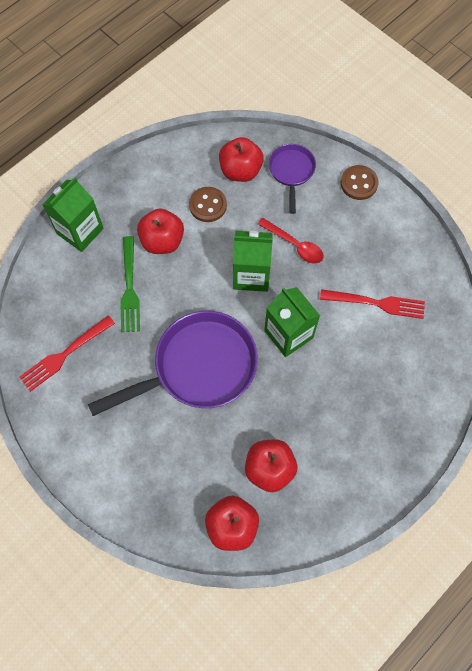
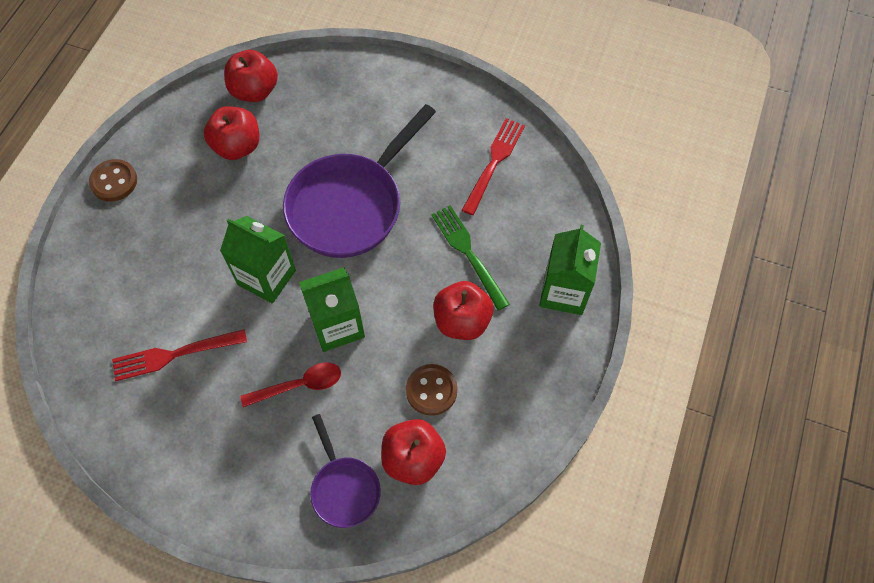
camera: 155 degrees right, 5 degrees down
red spoon [258,218,324,263] -> red spoon turned 150 degrees clockwise [240,362,341,407]
brown button [341,165,379,200] -> brown button moved to [89,159,137,202]

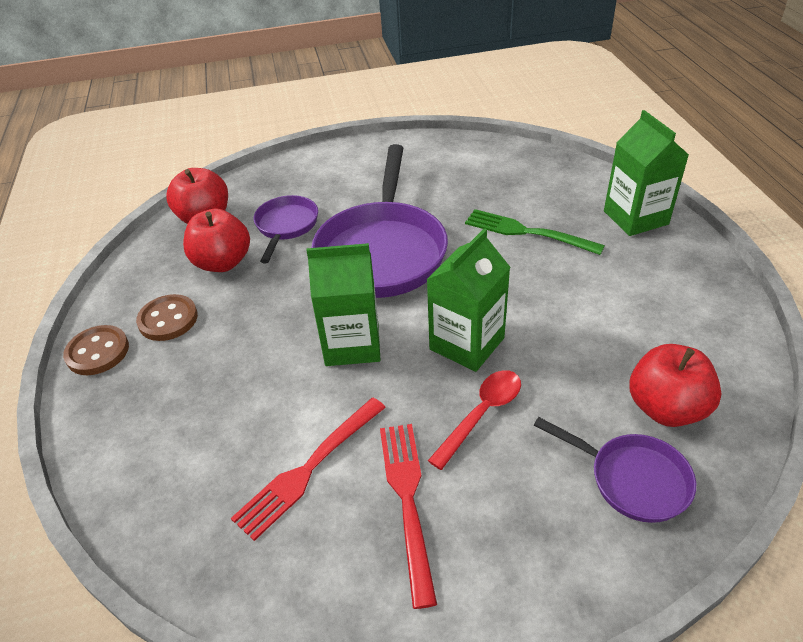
camera: 30 degrees left, 20 degrees down
brown button [406,364,458,416] -> brown button moved to [136,294,198,341]
red apple [433,281,494,340] -> none
red fork [462,118,525,215] -> red fork moved to [380,424,437,609]
none -> purple pan [254,195,318,263]

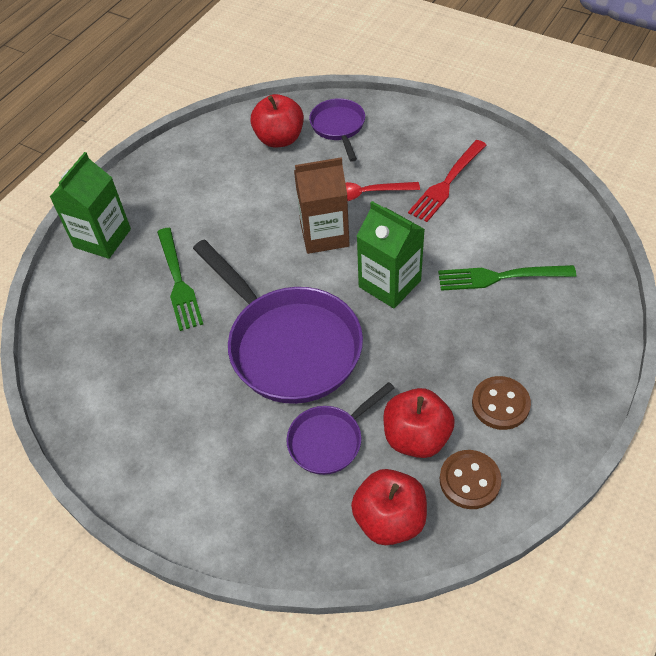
camera: 135 degrees left, 10 degrees up
brown button [63,325,129,375] -> brown button moved to [440,450,502,509]
red fork [231,398,386,541] -> none
purple pan [311,144,448,298] -> purple pan turned 90 degrees clockwise [193,240,363,404]
green carton [426,228,510,372] -> brown carton [294,157,350,254]
none -> green fork [438,265,576,291]

